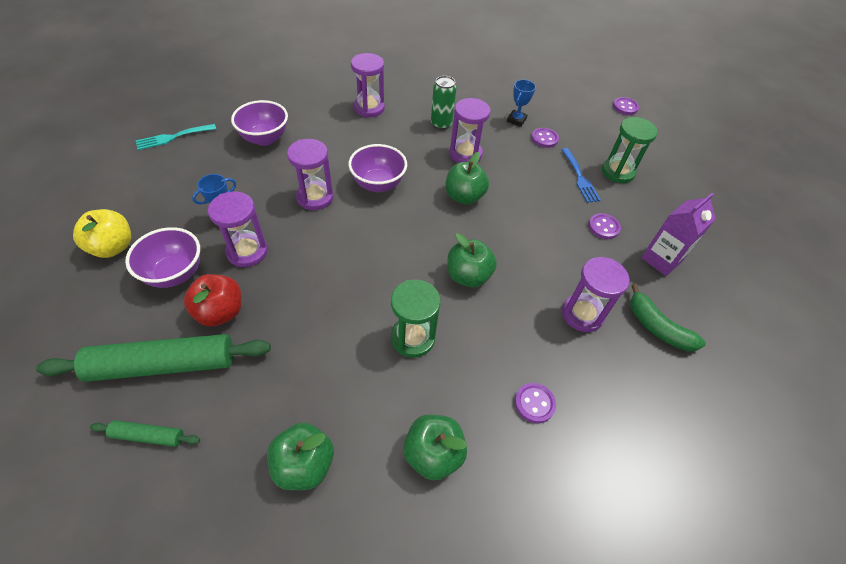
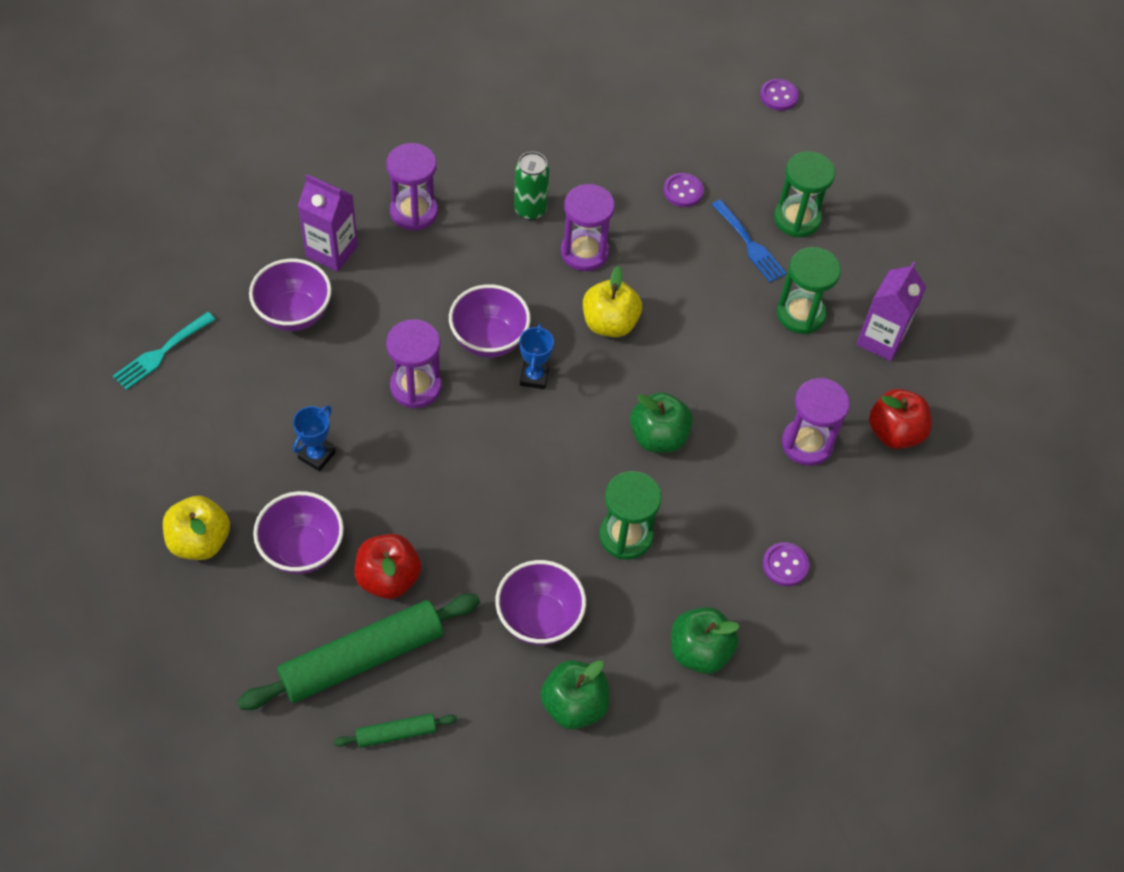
camera: 20 degrees left, 5 degrees up
purple hourglass [208,192,268,267] -> none
green apple [445,152,489,205] -> yellow apple [583,266,642,337]
blue trophy [507,80,536,127] -> blue trophy moved to [519,324,554,389]
purple button [588,213,621,239] -> green hourglass [777,247,841,334]
green banana [630,284,706,352] -> red apple [869,389,932,449]
none -> purple carton [298,174,358,272]
none -> purple bowl [495,560,586,645]

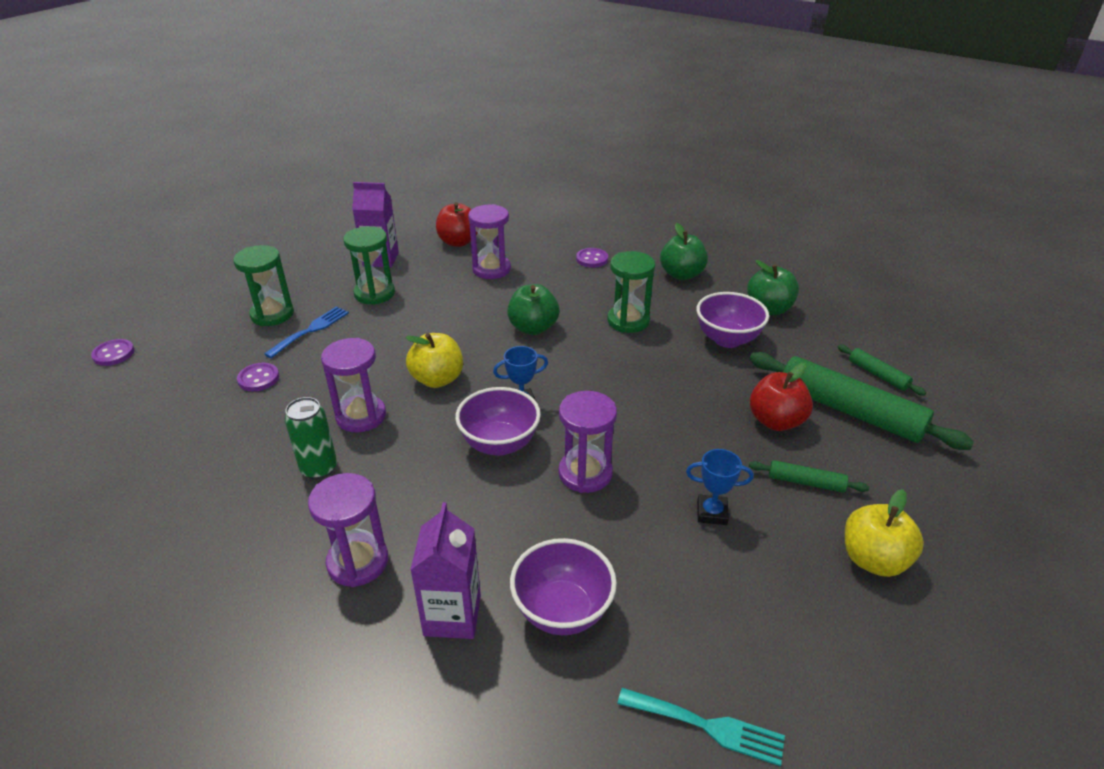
camera: 110 degrees left, 20 degrees down
purple bowl [253,491,344,574] -> green rolling pin [749,460,869,493]

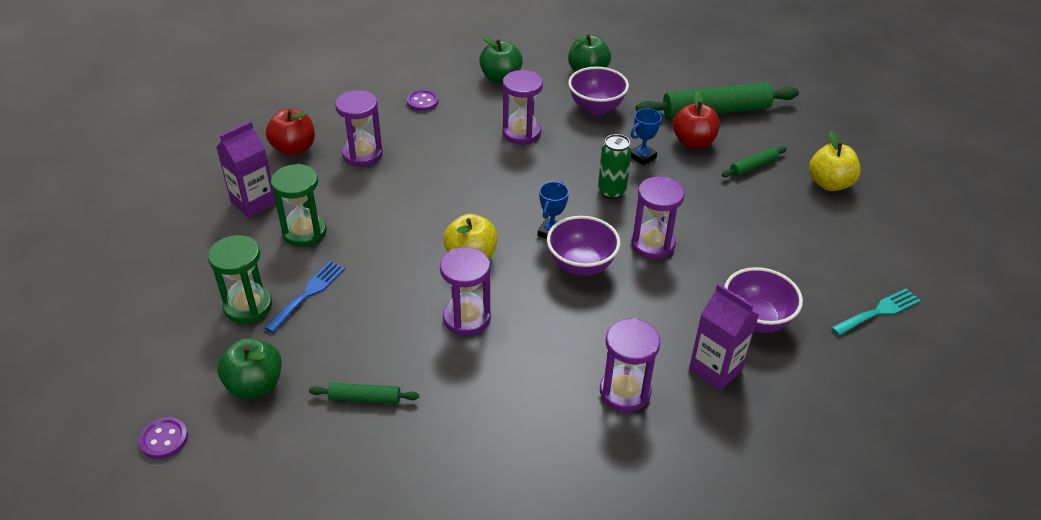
camera: 50 degrees left, 5 degrees up
purple button [237,363,279,391] -> none
blue fork [264,306,349,358] -> blue fork turned 45 degrees clockwise [265,261,345,333]
green can [285,397,337,480] -> green can moved to [598,134,632,199]
green apple [507,284,559,335] -> green apple moved to [217,338,281,399]
green hourglass [607,251,655,333] -> purple hourglass [503,70,543,144]
blue trophy [686,449,754,525] -> blue trophy moved to [631,108,663,165]
green rolling pin [838,344,926,396] -> green rolling pin moved to [309,383,419,404]

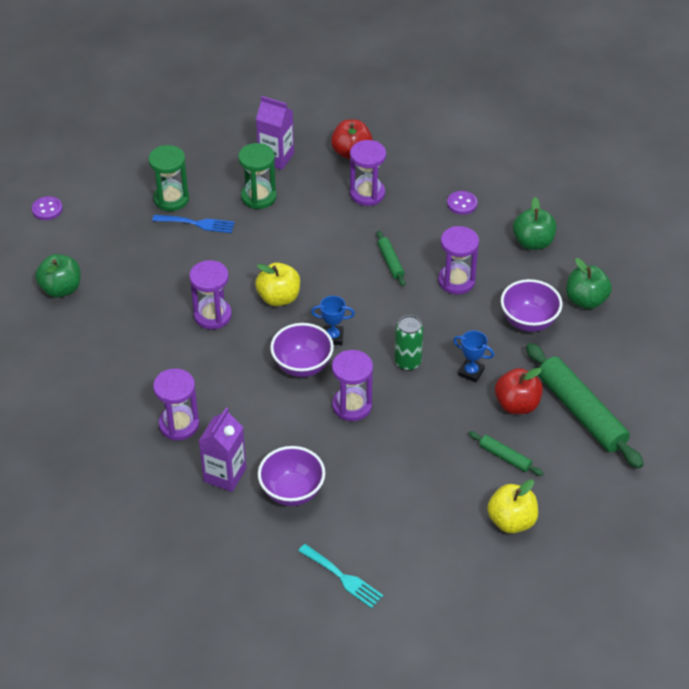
camera: 70 degrees right, 5 degrees up
green apple [217,338,281,399] -> green apple moved to [35,254,81,298]
green rolling pin [309,383,419,404] -> green rolling pin moved to [377,231,405,286]

